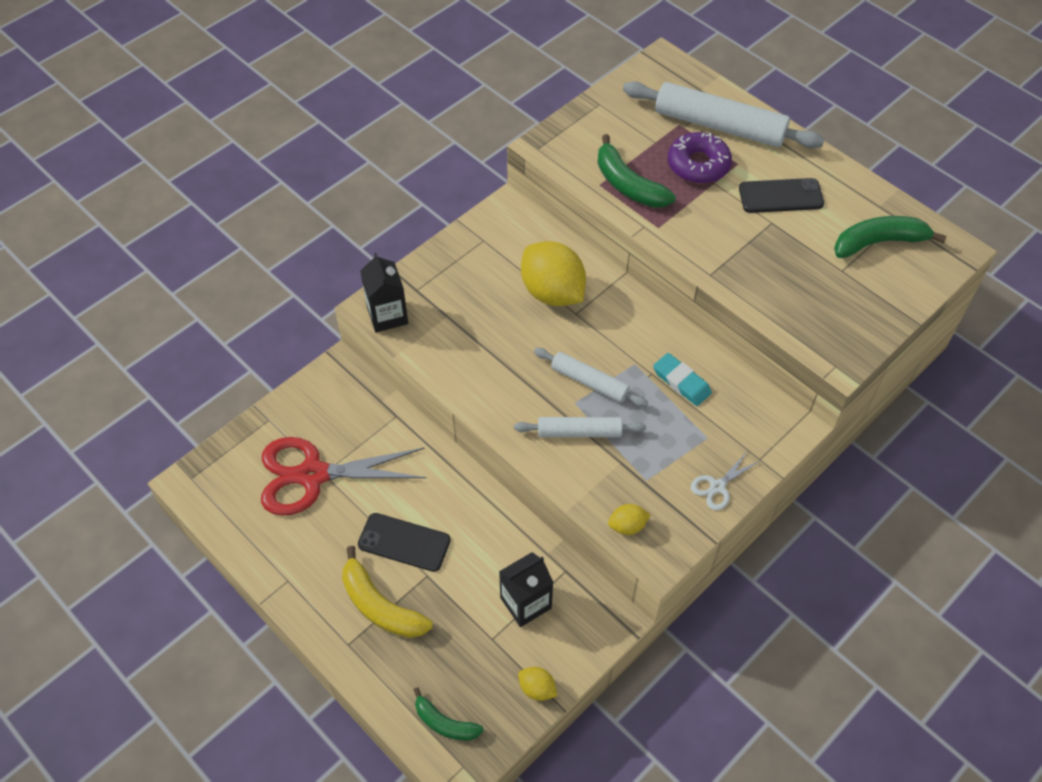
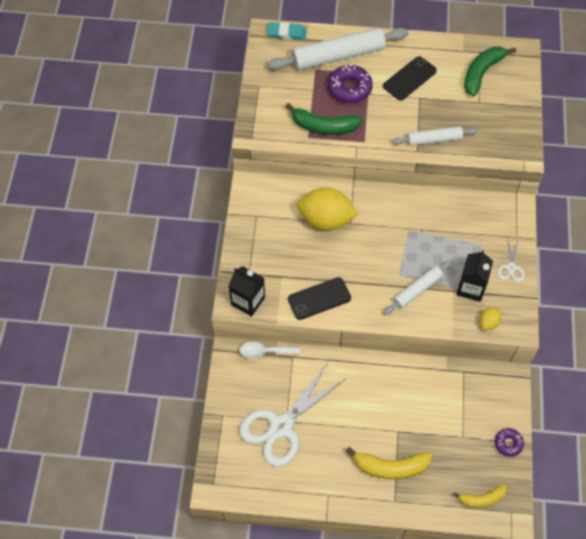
camera: 40 degrees left, 5 degrees up
red scissors [261,437,426,516] -> white scissors [239,364,345,467]
black phone [358,513,451,572] -> black phone moved to [288,277,351,320]
green banana [414,687,484,741] -> yellow banana [453,484,507,507]
black carton [499,552,554,627] -> black carton moved to [456,250,493,302]
yellow lemon [518,667,558,701] -> purple donut [495,428,524,457]
white rolling pin [534,348,648,407] -> white rolling pin moved to [392,126,478,146]
turquoise eraser [653,353,712,406] -> turquoise eraser moved to [267,22,306,40]
none -> white spoon [239,341,300,359]

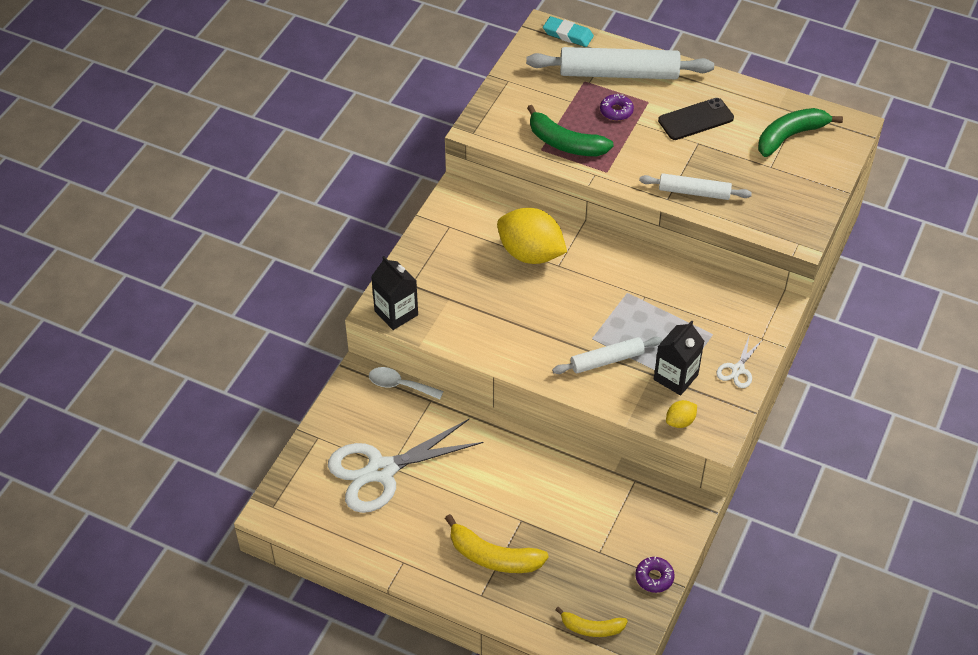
camera: 20 degrees right, 10 degrees down
black phone [288,277,351,320] -> none
purple donut [328,64,373,103] -> purple donut [600,94,634,121], size x0.59

